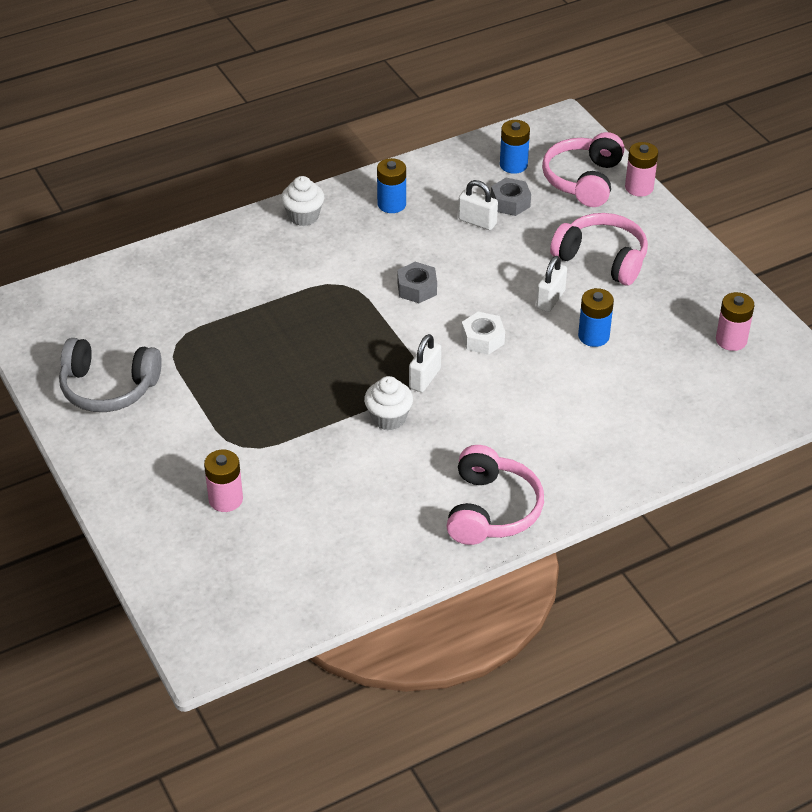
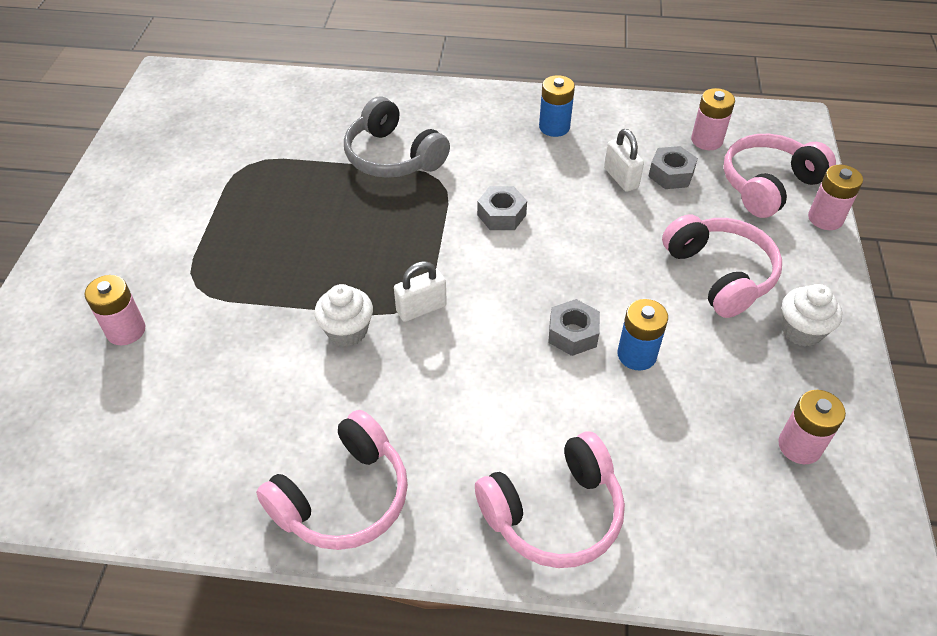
camera: 35 degrees right, 5 degrees up
grey headphones [59,338,162,412] -> grey headphones moved to [344,97,450,178]
white cupcake [281,176,324,226] -> white cupcake moved to [782,284,842,346]
white nut [461,312,505,355] -> none
blue battery [500,120,530,174] -> pink battery [691,88,735,150]
white padlock [536,256,567,312] -> none
none -> pink headphones [475,432,625,568]
none -> grey nut [548,299,600,356]

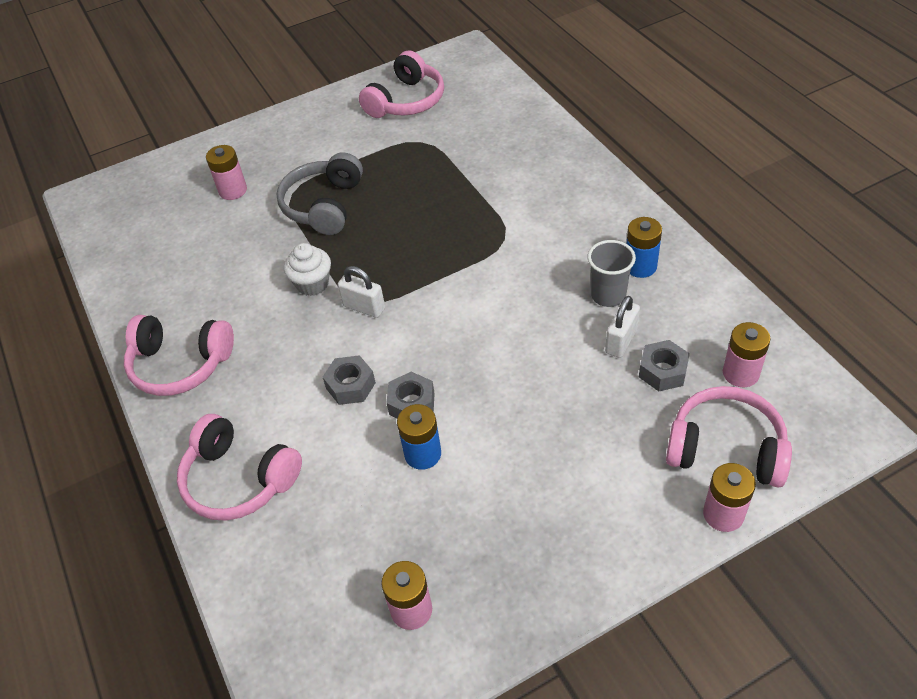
camera: 60 degrees right, 0 degrees up
grey headphones [344,97,450,178] -> grey headphones moved to [277,152,363,235]
grey nut [477,186,527,230] -> grey nut moved to [323,355,376,405]
pink headphones [662,214,782,318] -> pink headphones moved to [359,50,444,118]
white cupcake [782,284,842,346] -> none
none -> grey cup [588,240,636,307]

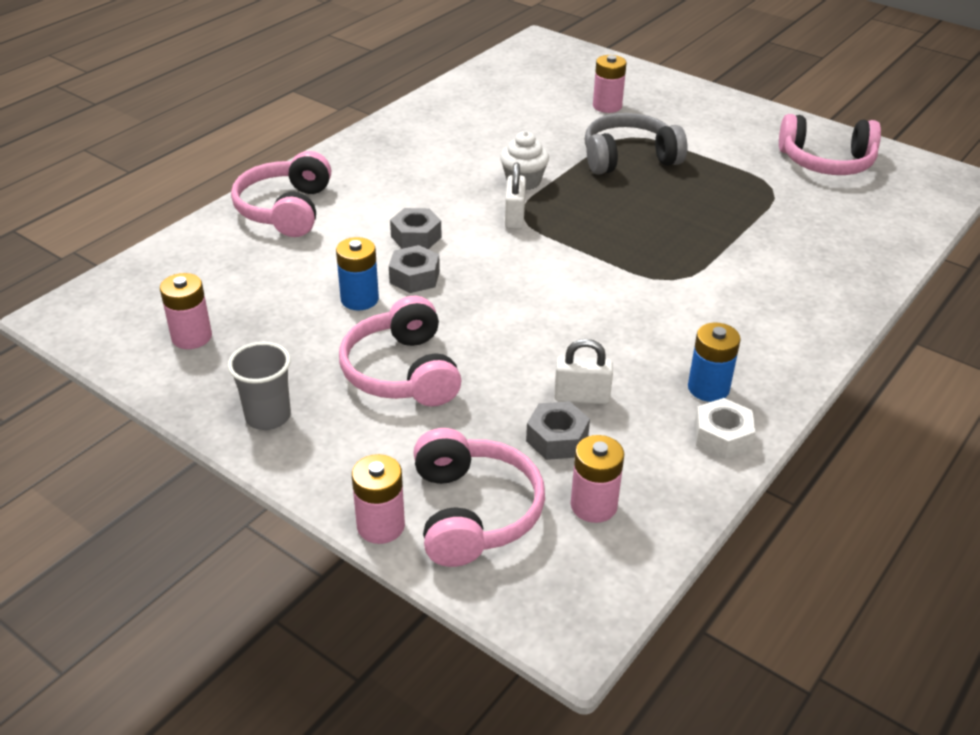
camera: 60 degrees right, 10 degrees down
pink headphones [124,315,234,396] -> pink headphones moved to [339,296,461,407]
grey cup [588,240,636,307] -> grey cup moved to [228,342,291,430]
none -> white nut [694,398,755,460]

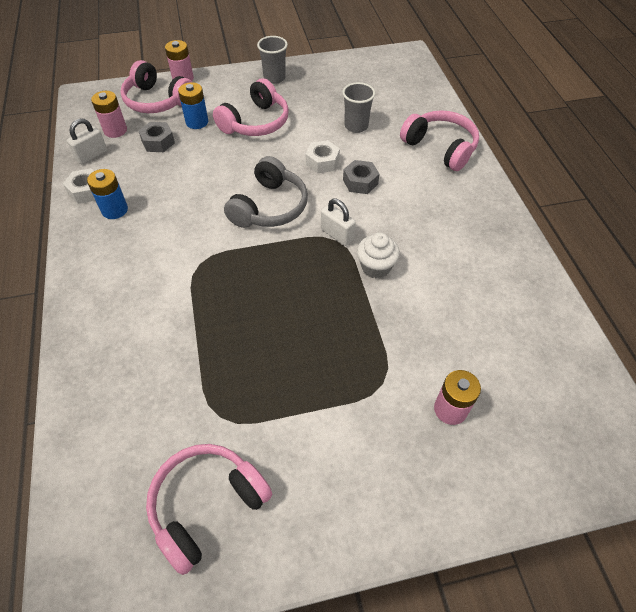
camera: 130 degrees right, 15 degrees up
pink battery [160,273,212,349] -> none
blue battery [336,237,379,311] -> blue battery moved to [178,82,208,129]
pink headphones [339,296,461,407] -> pink headphones turned 105 degrees clockwise [213,78,289,136]
grey nut [389,245,440,293] -> white nut [306,140,340,174]
white padlock [554,339,613,404] -> white padlock moved to [67,118,107,164]
grey headphones [585,113,688,175] -> grey headphones moved to [224,156,308,228]
none -> grey cup [342,82,376,133]

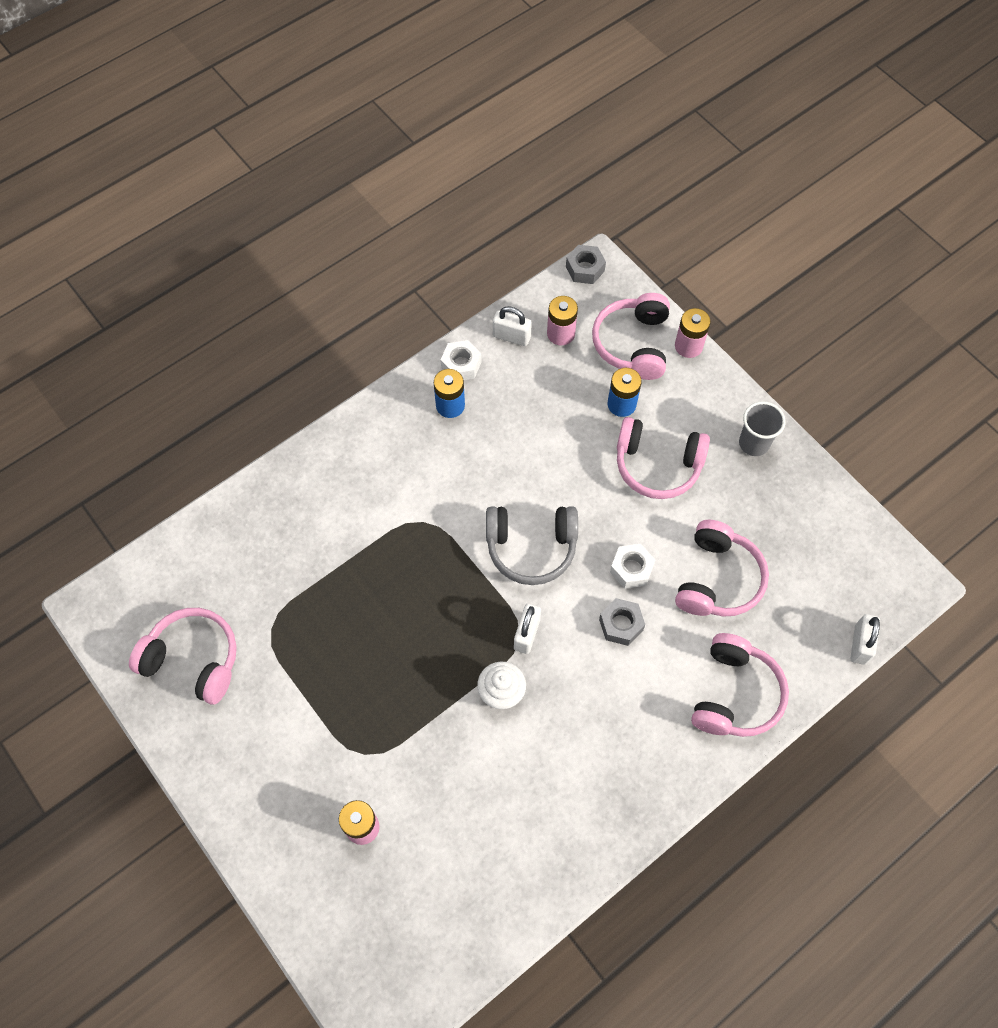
camera: 65 degrees right, 10 degrees up
grey nut [139,122,175,152] -> grey nut moved to [566,245,606,284]
grey cup [342,82,376,133] -> pink headphones [675,520,769,617]
none -> white padlock [851,614,880,665]

